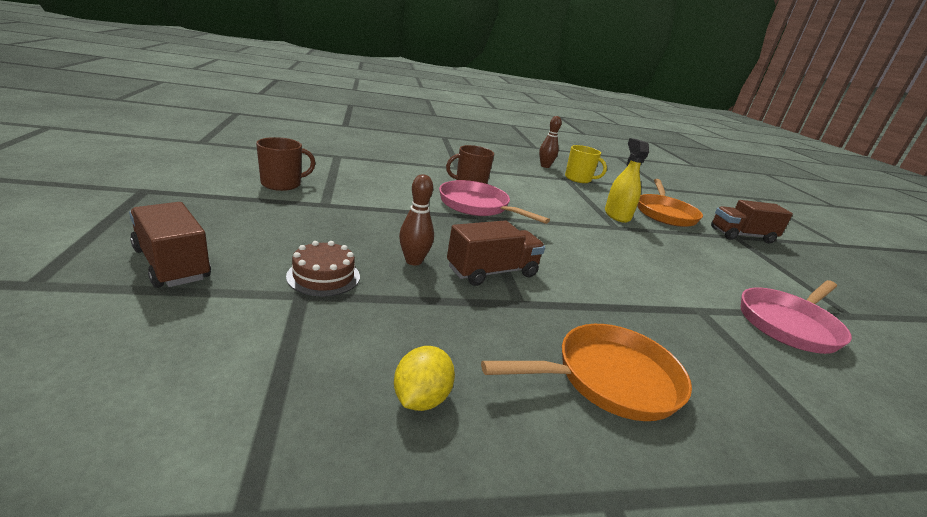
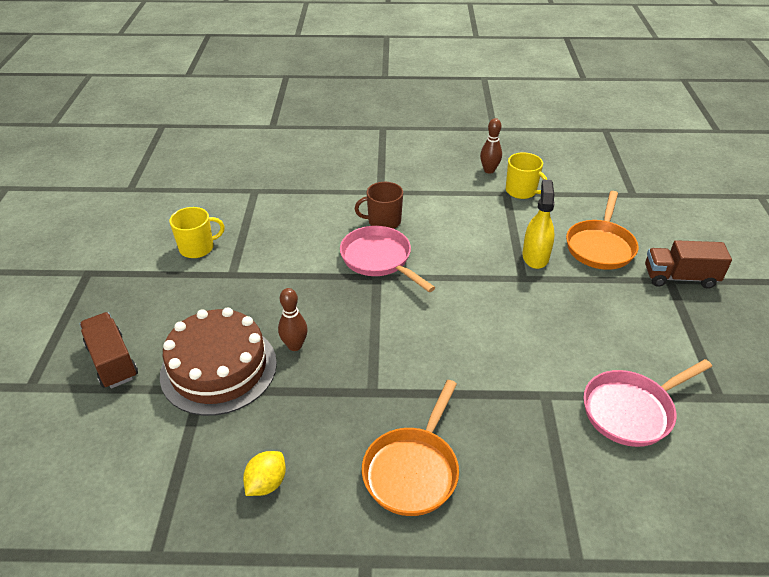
camera: 15 degrees right, 15 degrees up
brown mug [256,137,315,191] -> yellow mug [169,207,225,258]
brown cake [286,241,360,296] -> brown cake [160,308,277,416], size x2.08
brown truck [447,220,545,286] -> none
orange pan [481,324,692,421] -> orange pan turned 120 degrees clockwise [362,380,459,516]

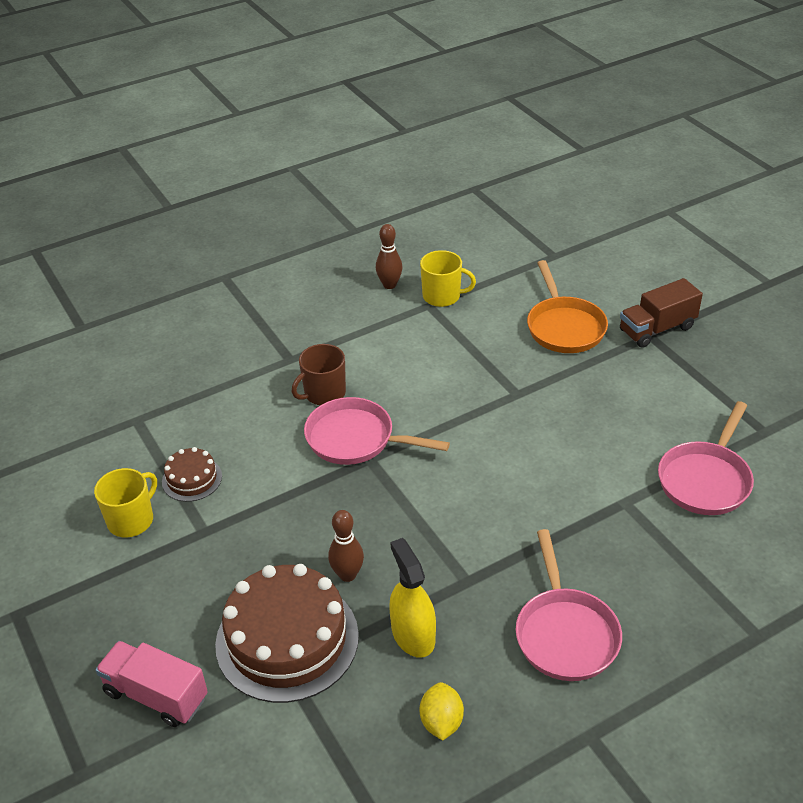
camera: 30 degrees left, 0 degrees up
brown truck [79,312,138,389] -> pink truck [95,641,208,727]
orange pan [362,380,459,516] -> pink pan [516,529,622,681]
yellow spray bottle [522,179,555,269] -> yellow spray bottle moved to [389,538,436,658]
none -> brown cake [162,447,222,502]

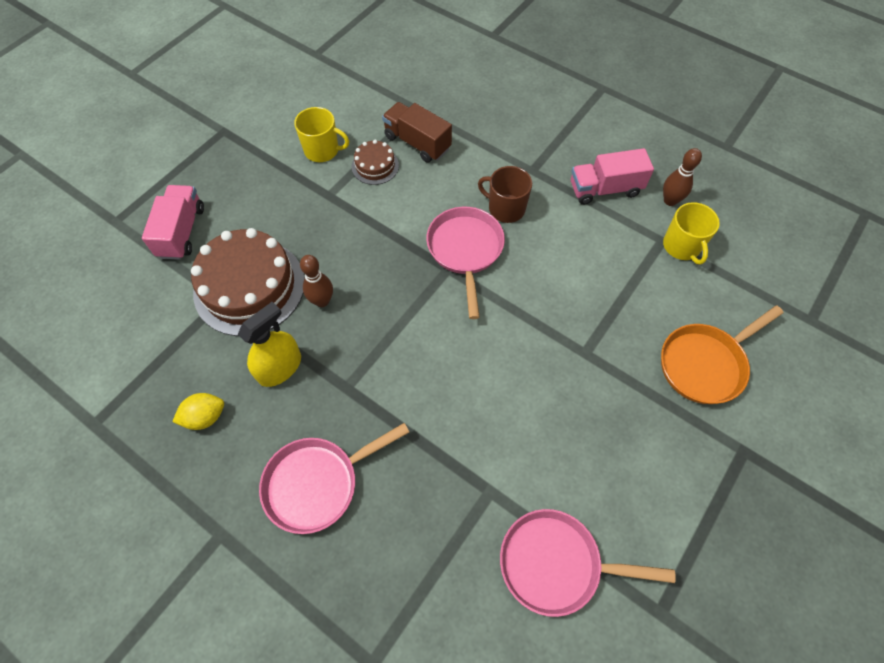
camera: 65 degrees right, 20 degrees up
brown truck [620,278,703,348] -> brown truck moved to [382,102,452,163]
none -> pink truck [571,148,654,205]

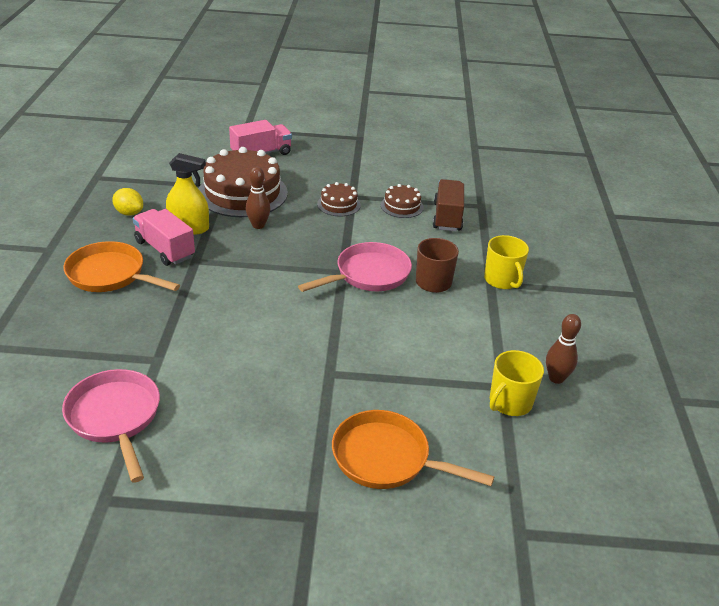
camera: 55 degrees right, 25 degrees down
pink pan [259,423,409,534] -> orange pan [63,241,180,292]
yellow mug [294,107,349,162] -> yellow mug moved to [484,235,529,289]
pink truck [571,148,654,205] -> pink truck moved to [133,209,195,266]
none -> brown cake [317,182,361,216]

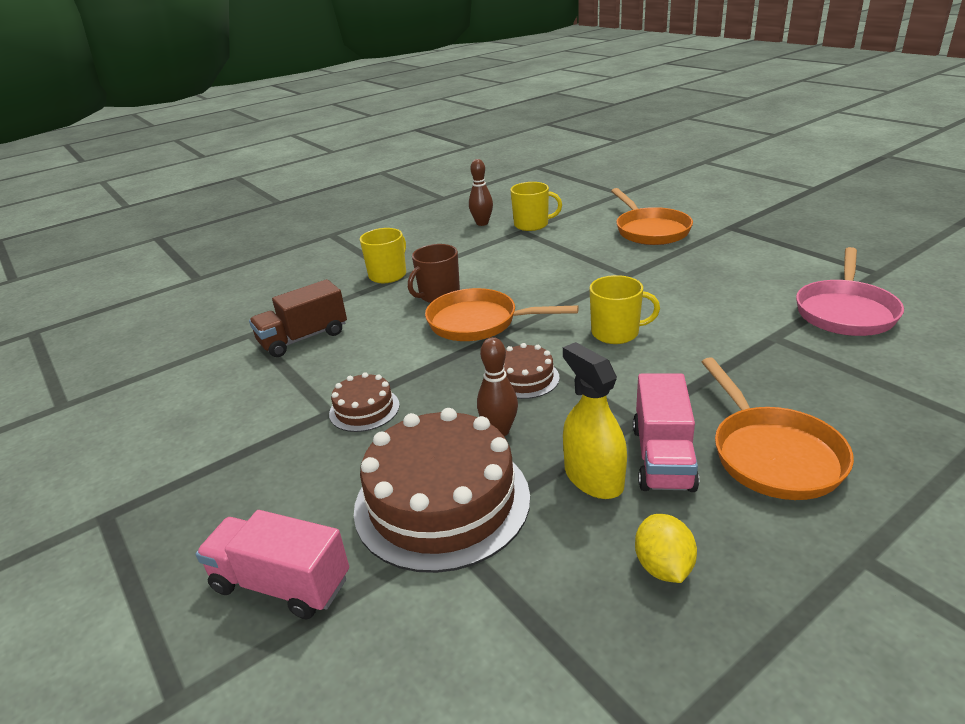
camera: 125 degrees left, 5 degrees down
pink pan [298,242,412,292] -> orange pan [425,288,579,341]
brown cake [381,184,424,218] -> brown cake moved to [504,343,559,399]
none -> yellow mug [590,275,660,344]

